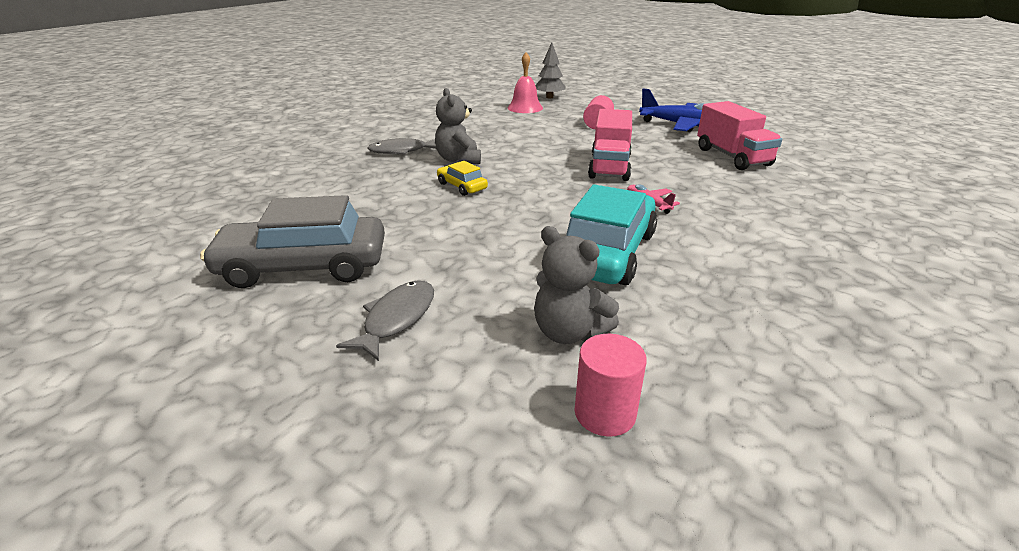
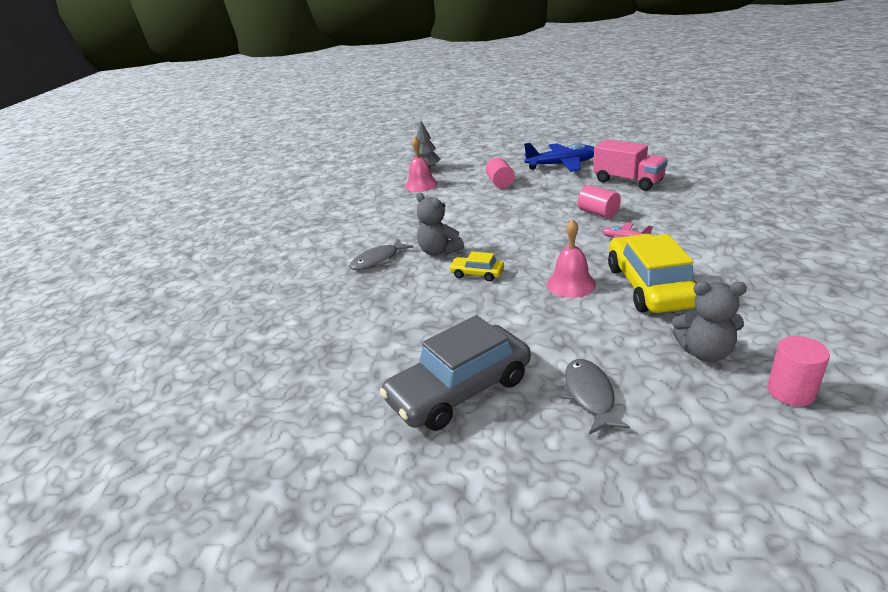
camera: 25 degrees left, 0 degrees up
turquoise car [566,184,657,285] -> yellow car [608,234,697,313]
pink truck [588,109,632,181] -> none
none -> pink bell [547,219,596,298]
none -> pink cylinder [578,185,621,218]

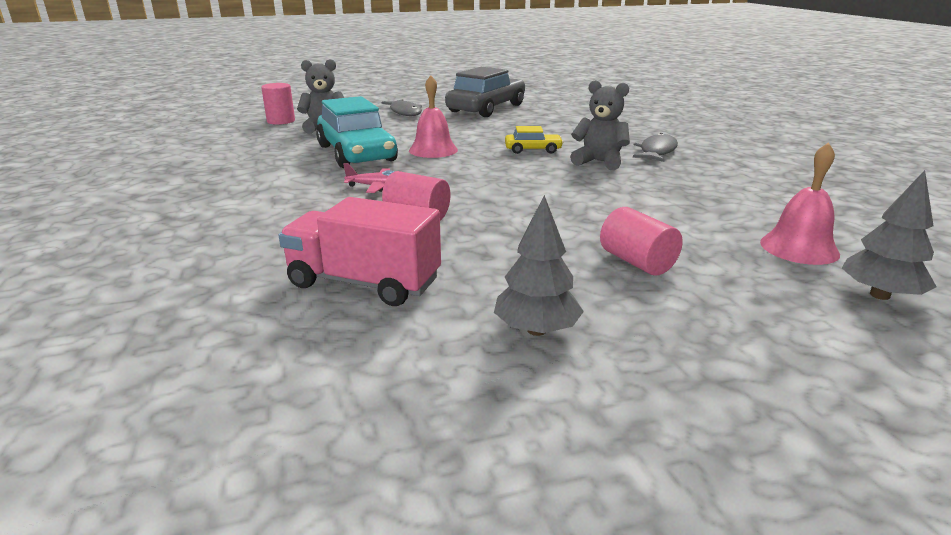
camera: 155 degrees right, 5 degrees down
blue plane [524,143,594,172] -> grey tree [494,195,584,336]
yellow car [608,234,697,313] -> turquoise car [316,96,398,168]

